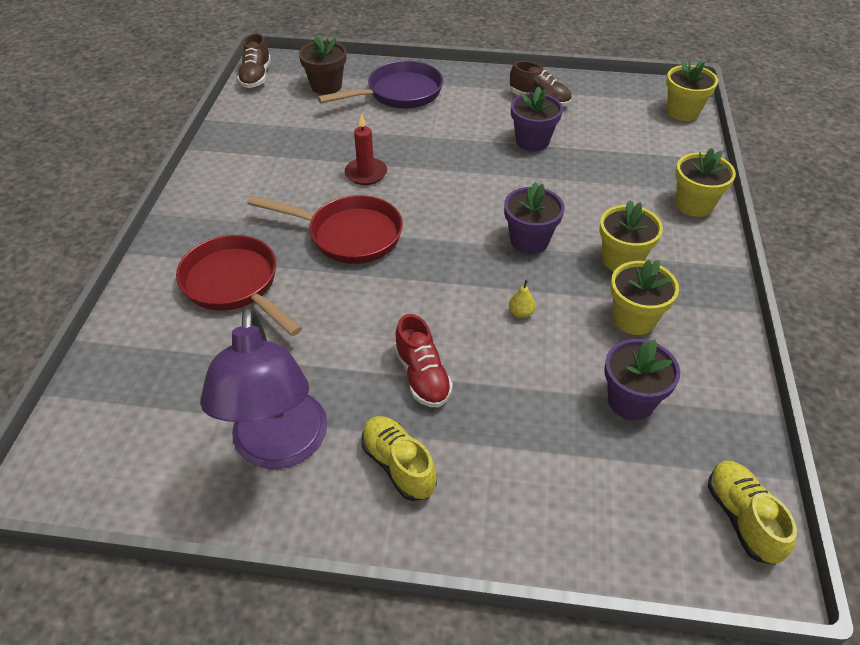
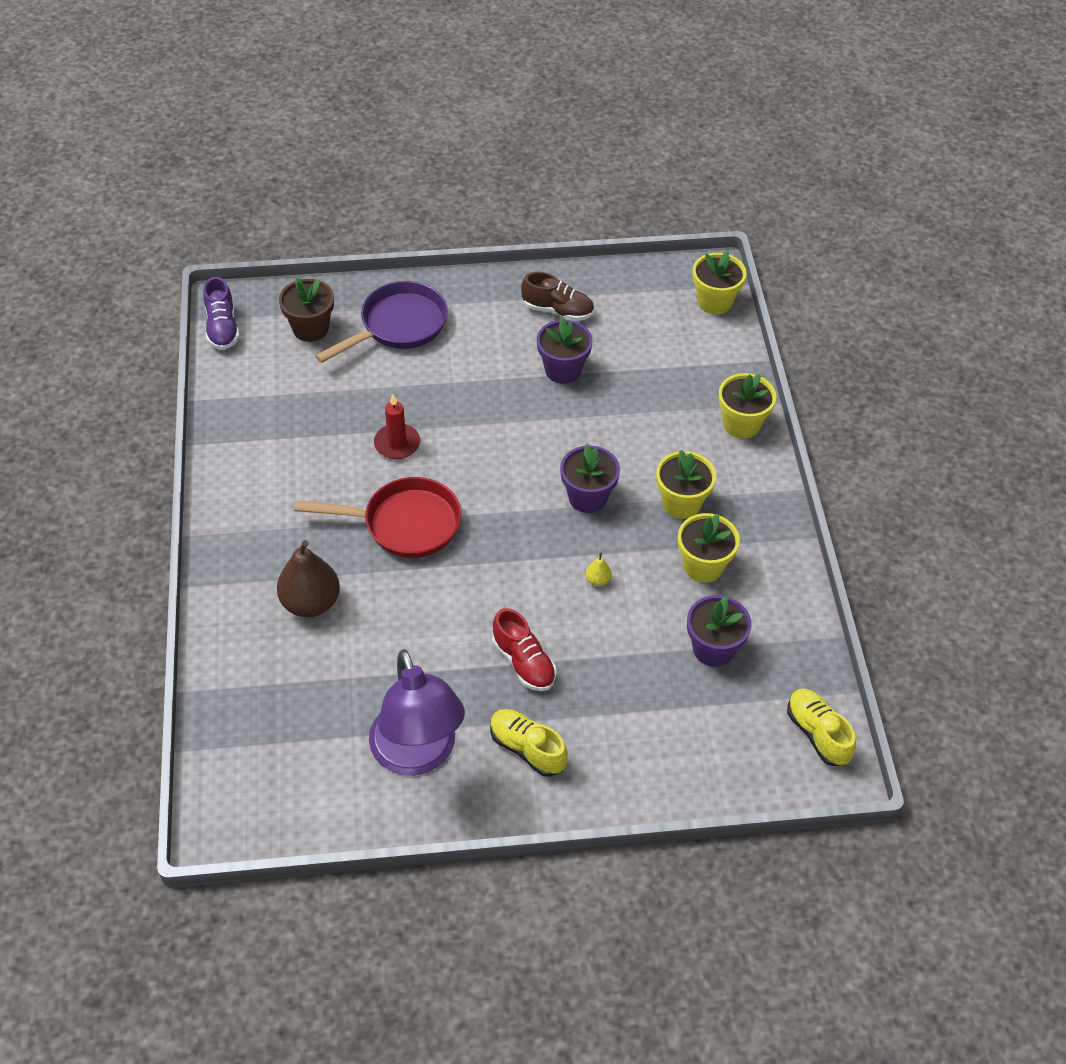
camera: 15 degrees left, 5 degrees up
red pan [176,235,302,336] -> brown pear [277,540,340,618]
brown shoe [237,33,271,88] -> purple shoe [203,277,240,350]

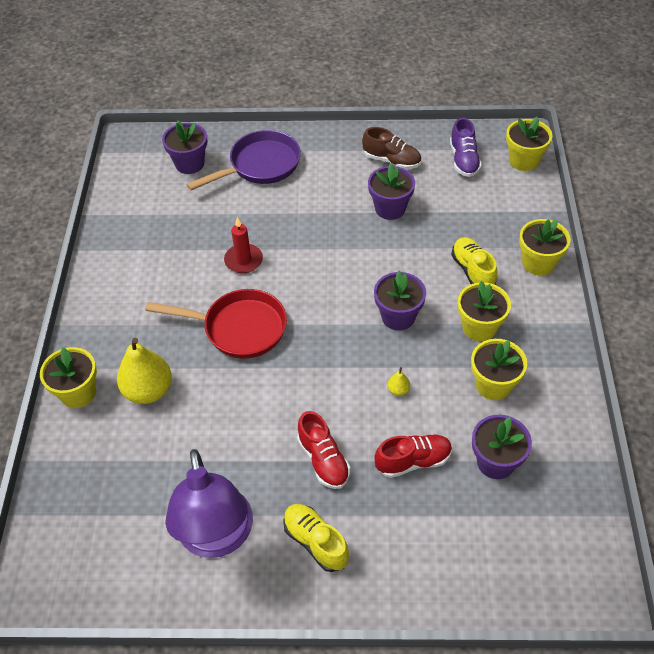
camera: 10 degrees right, 0 degrees up
purple shoe [203,277,240,350] -> purple shoe moved to [450,118,482,177]
brown pear [277,540,340,618] -> yellow pear [117,338,172,404]
brown flower pot [279,277,334,342] -> purple flower pot [162,121,207,174]
yellow shoe [787,688,856,766] -> yellow shoe moved to [451,237,497,285]
none -> yellow flower pot [40,347,97,408]
none -> red shoe [374,434,452,478]

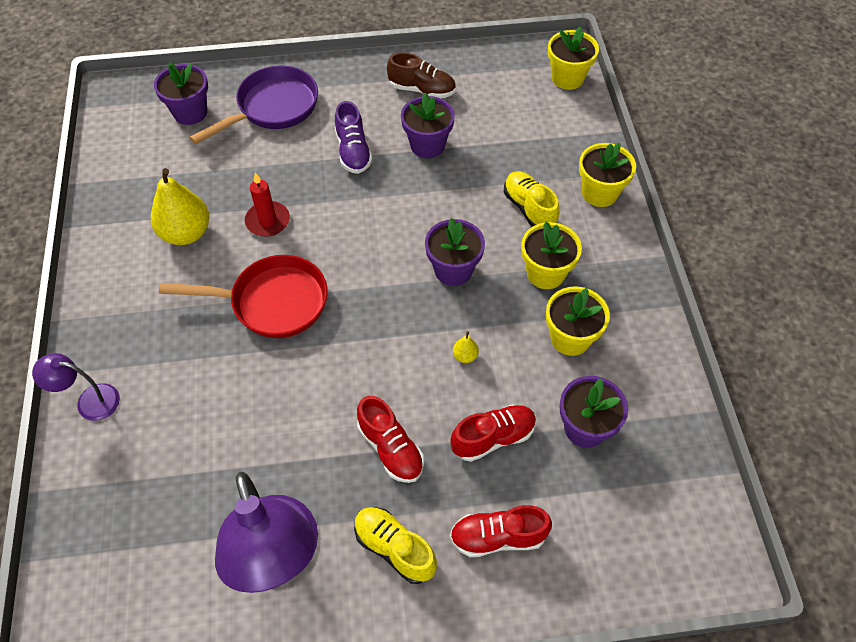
camera: 10 degrees left, 5 degrees up
yellow flower pot [40,347,97,408] -> purple lamp [32,353,120,421]
yellow pear [117,338,172,404] -> yellow pear moved to [151,168,209,245]
purple shoe [450,118,482,177] -> purple shoe moved to [335,101,372,174]
none -> red shoe [450,505,552,557]

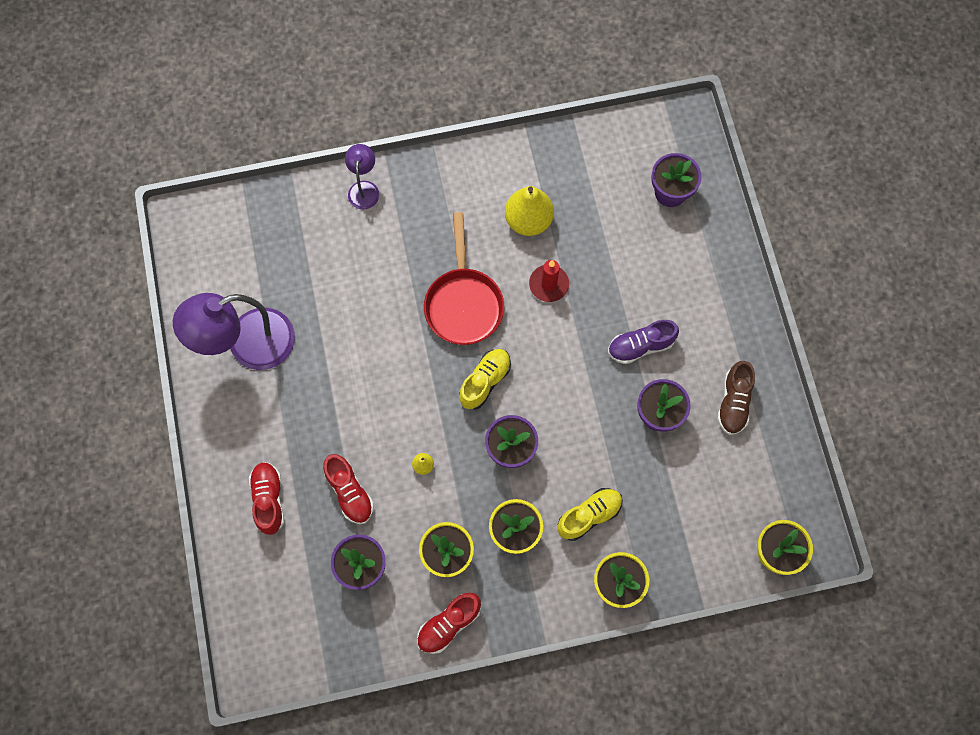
camera: 85 degrees right, 15 degrees up
purple pan [189,66,318,144] -> none
yellow shoe [354,507,437,584] -> yellow shoe moved to [459,349,511,410]
red shoe [357,396,424,483] -> red shoe moved to [417,593,481,654]

